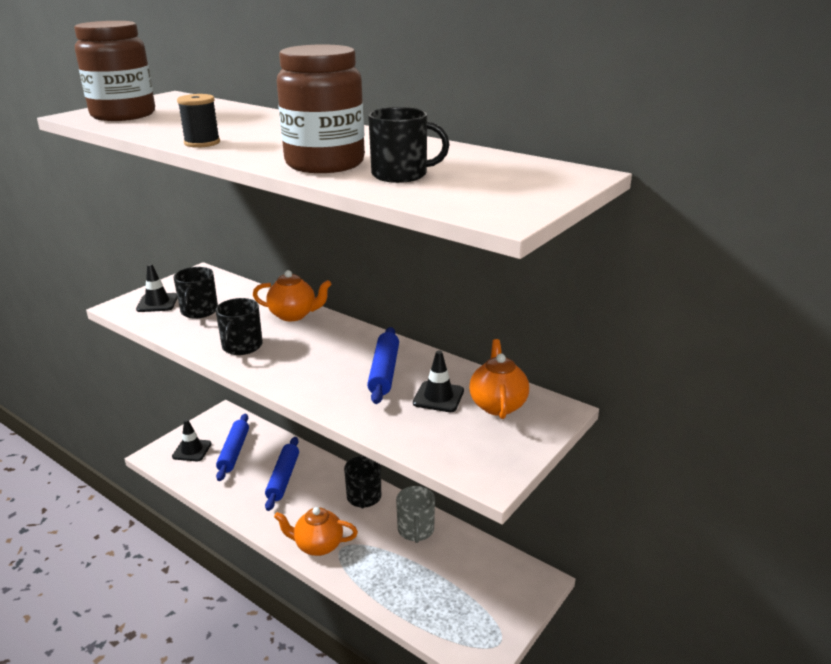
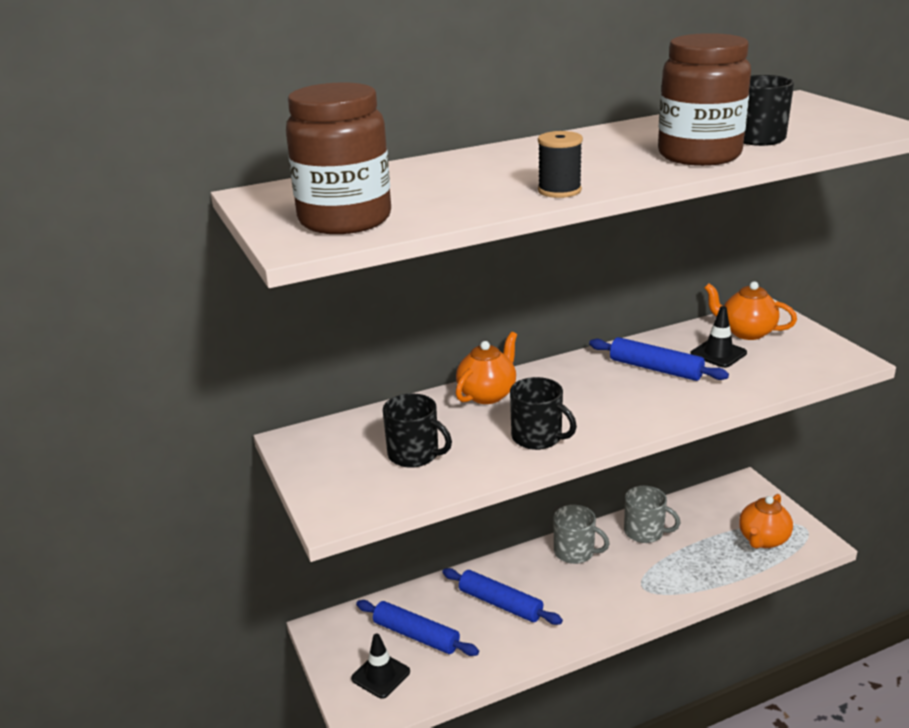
camera: 60 degrees left, 0 degrees up
black traffic cone [136,264,178,312] -> none
orange teapot [274,507,358,556] -> orange teapot moved to [739,494,793,548]
black mug [344,456,381,508] -> grey mug [553,505,610,564]

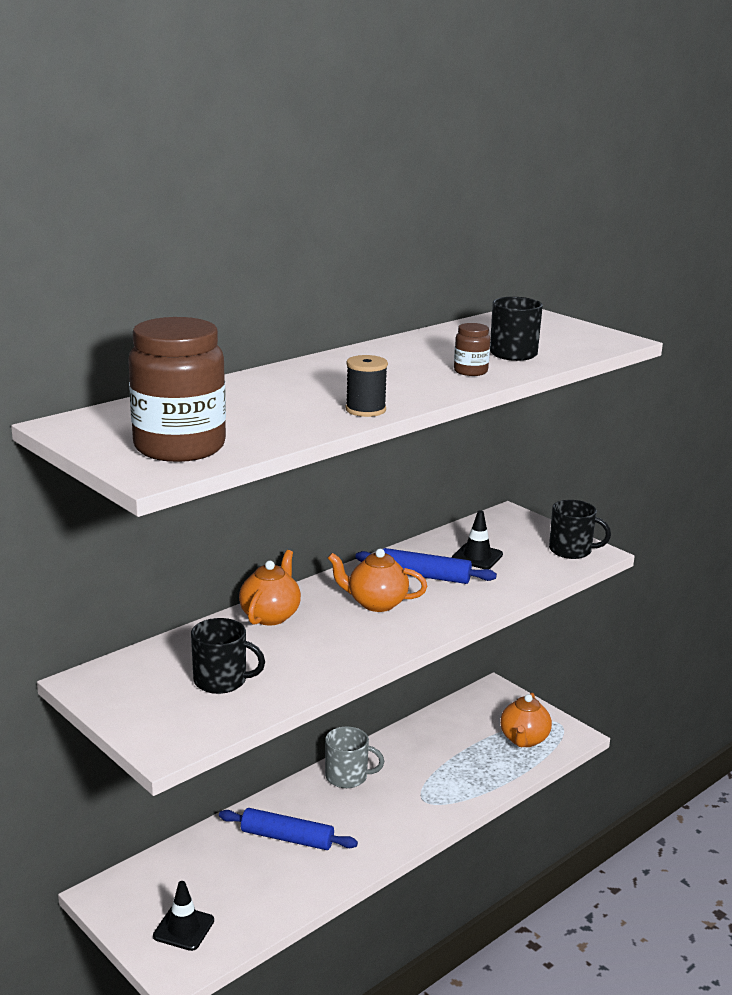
camera: 20 degrees left, 5 degrees down
blue rolling pin [356,600,479,656] -> none
black mug [510,377,577,450] -> black mug moved to [549,500,611,559]
grey mug [624,485,680,543] -> none
brown jar [658,33,751,166] -> brown jar [454,323,490,376], size x0.45
orange teapot [704,281,797,340] -> orange teapot moved to [328,549,427,612]

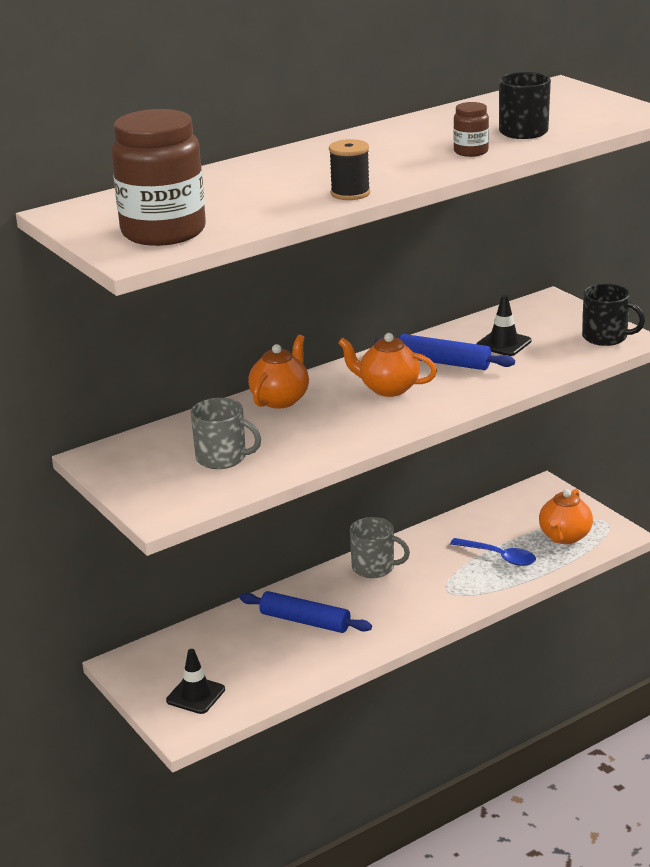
camera: 10 degrees right, 5 degrees up
black mug [191,618,265,694] -> grey mug [191,398,261,469]
none -> blue spoon [450,538,536,566]

